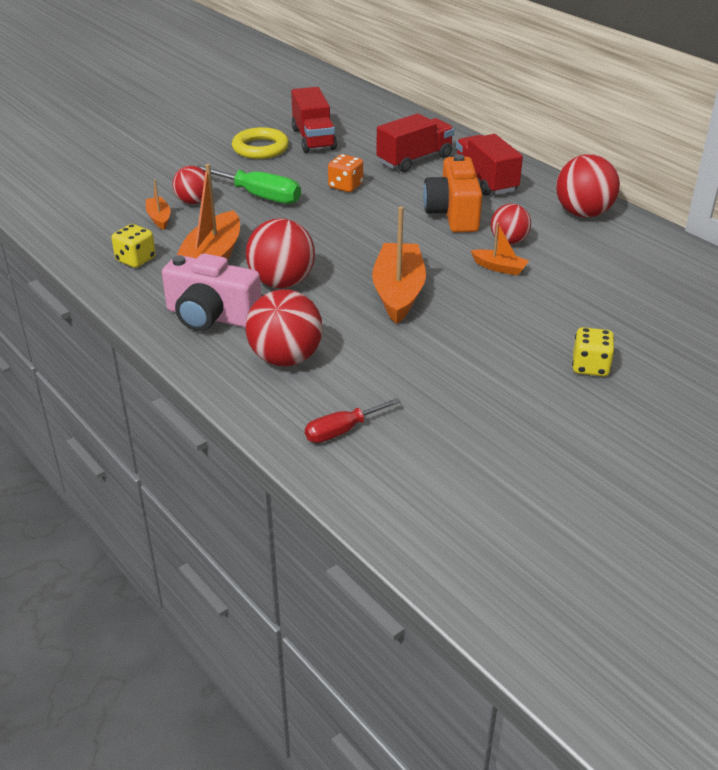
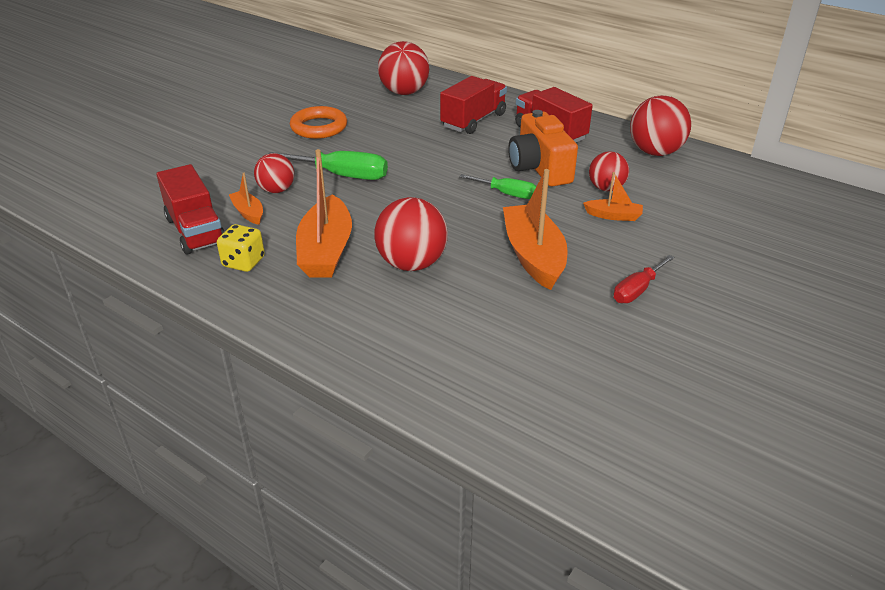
camera: 15 degrees left, 0 degrees up
pink camera [162,253,261,331] -> none
yellow ring [232,127,289,159] -> orange ring [290,106,347,139]
red ball [245,289,323,366] -> red ball moved to [378,41,430,95]
red truck [291,87,337,153] -> red truck moved to [156,164,225,255]
red screwdriver [305,398,401,443] -> red screwdriver moved to [614,255,674,303]
orange dice [328,154,363,192] -> none
yellow dice [572,327,615,376] -> none
none -> green screwdriver [459,174,537,199]

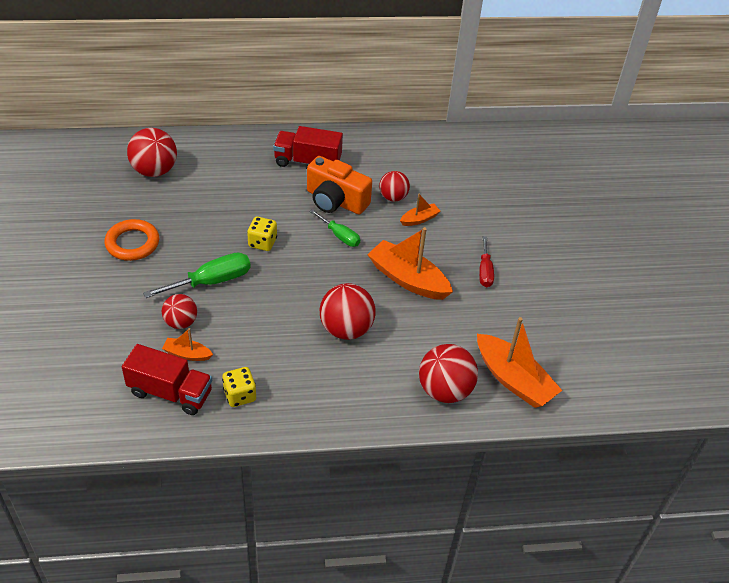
camera: 45 degrees left, 10 degrees up
orange boat [296,149,352,278] -> orange boat moved to [477,317,562,408]
red truck [440,76,507,134] -> none
green screwdriver [459,174,537,199] -> green screwdriver turned 60 degrees clockwise [310,209,360,247]
red ball [630,95,691,156] -> red ball moved to [419,344,478,403]
none -> yellow dice [247,217,277,251]

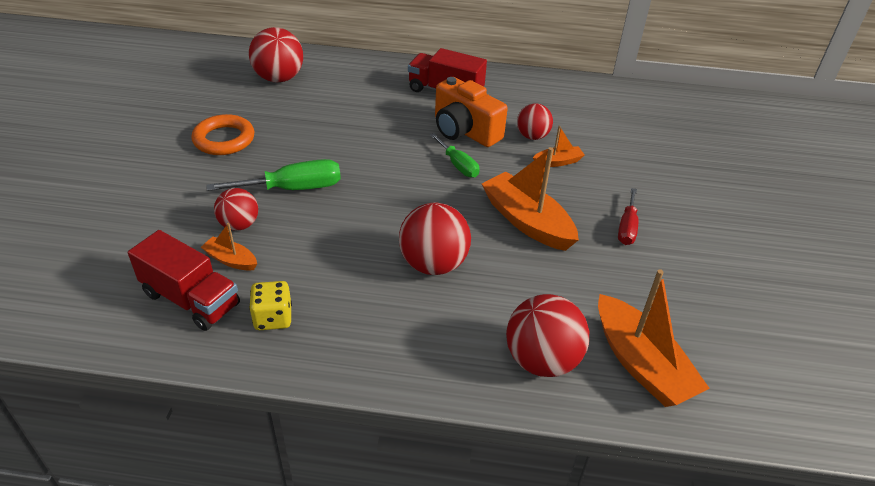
camera: 15 degrees right, 5 degrees down
yellow dice [247,217,277,251] -> none

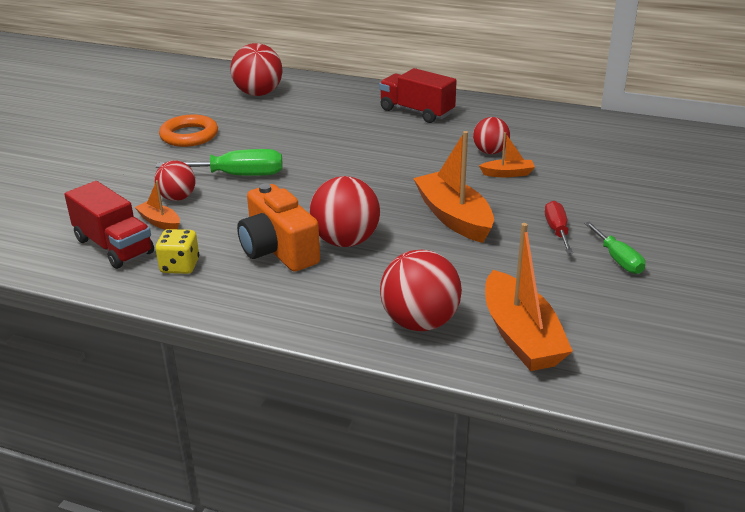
camera: 15 degrees right, 10 degrees down
green screwdriver [430,133,479,178] -> green screwdriver moved to [584,222,645,274]
orange camera [435,77,508,147] -> orange camera moved to [237,184,320,272]
red screwdriver [618,188,638,245] -> red screwdriver turned 150 degrees clockwise [545,201,573,253]

